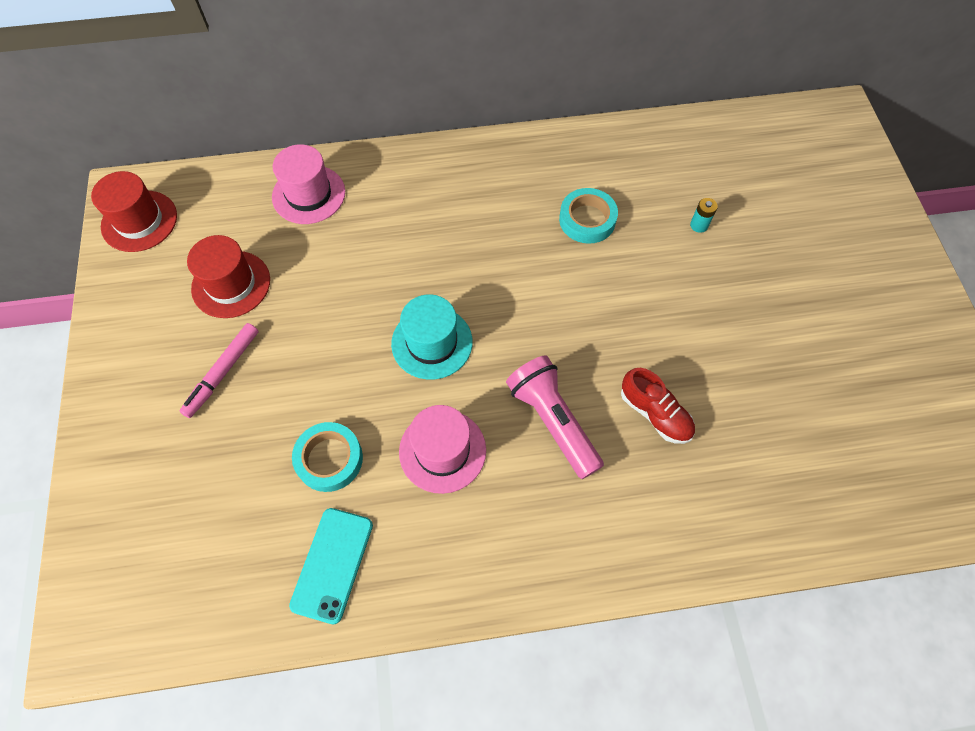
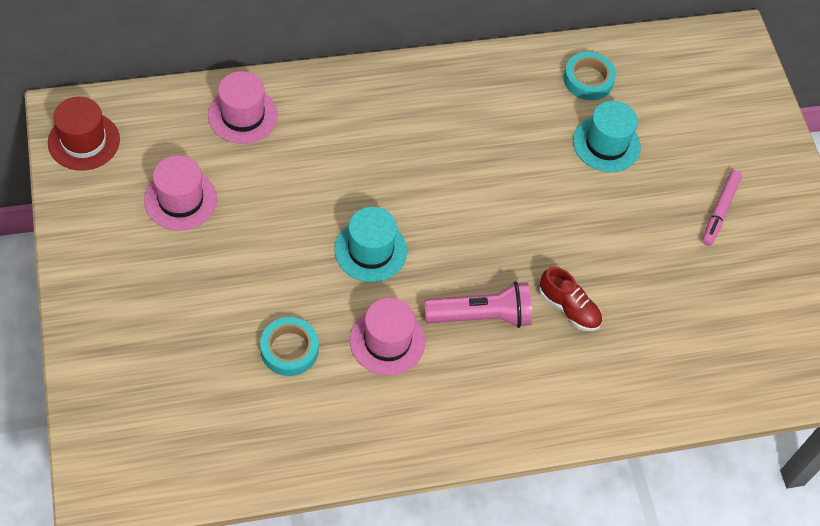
camera: 10 degrees left, 5 degrees down
pink marker [179,323,259,418] -> pink marker moved to [702,170,742,246]
red hat [187,235,270,318] -> pink hat [144,155,217,231]
turquoise phone [289,508,373,625] -> none
pink flashlight [506,355,604,479] -> pink flashlight turned 120 degrees clockwise [424,281,532,328]
turquoise tape [559,188,618,244] -> turquoise tape moved to [564,52,616,100]
turquoise battery [690,198,718,233] -> turquoise hat [573,101,641,172]

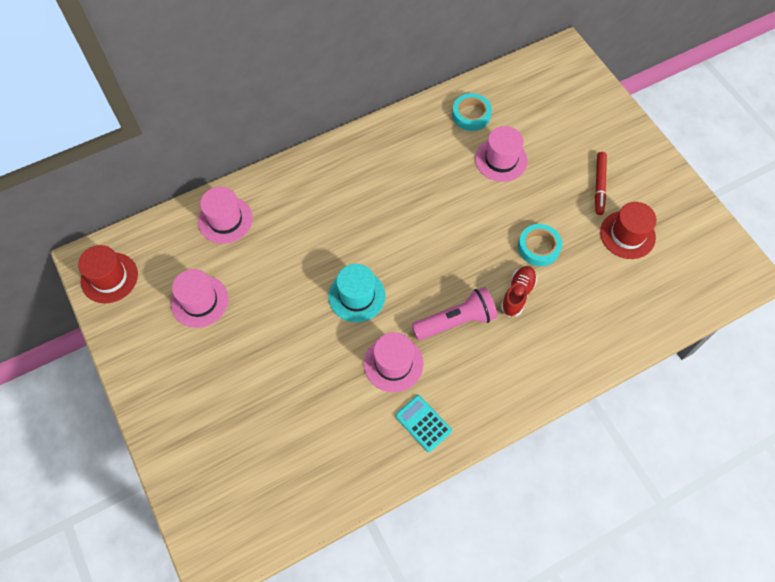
camera: 10 degrees left, 5 degrees up
turquoise tape [260,317,319,376] -> turquoise tape moved to [518,224,562,266]
red shoe [539,267,602,331] -> red shoe turned 90 degrees counterclockwise [501,266,537,316]
turquoise hat [573,101,641,172] -> pink hat [475,126,528,182]
pink marker [702,170,742,246] -> red marker [595,152,607,215]
none -> turquoise calculator [395,395,452,452]
none -> red hat [600,202,657,259]

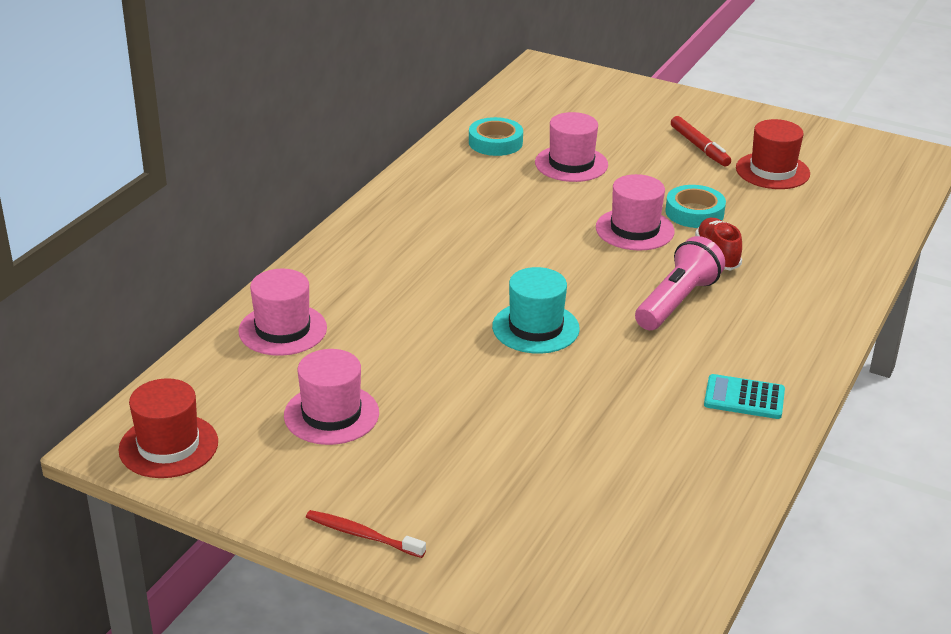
camera: 35 degrees left, 30 degrees down
pink hat [364,332,423,392] -> pink hat moved to [596,174,675,251]
none -> red toothbrush [306,510,426,558]

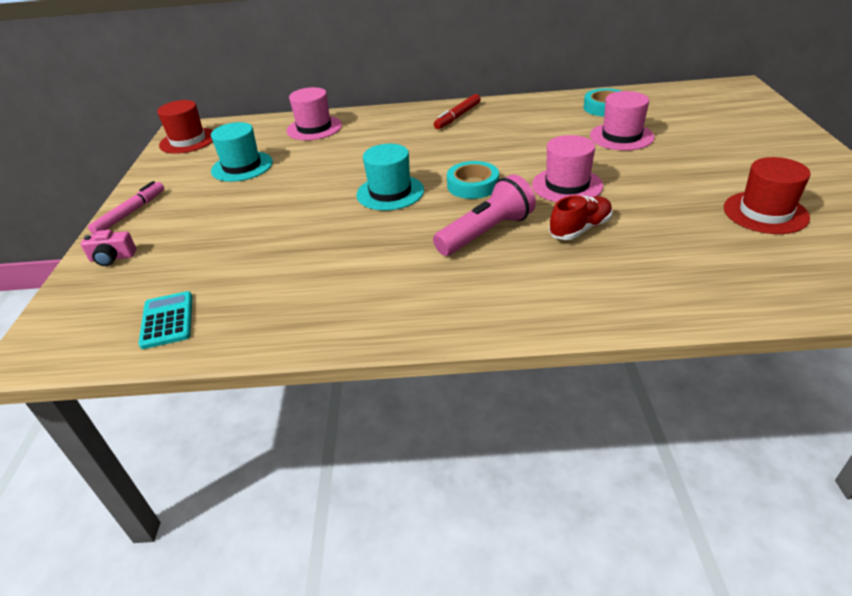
camera: 65 degrees right, 5 degrees up
pink hat [284,349,379,445] -> turquoise hat [211,122,273,182]
red toothbrush [306,510,426,558] -> pink marker [88,181,164,235]
pink flashlight [635,236,725,330] -> pink flashlight turned 45 degrees counterclockwise [433,174,536,256]
turquoise tape [665,185,726,228] -> turquoise tape moved to [447,161,499,199]
red marker [671,116,731,166] -> red marker moved to [434,94,481,129]
turquoise calculator [704,374,785,419] -> turquoise calculator moved to [138,291,193,349]
none -> pink camera [81,230,136,266]

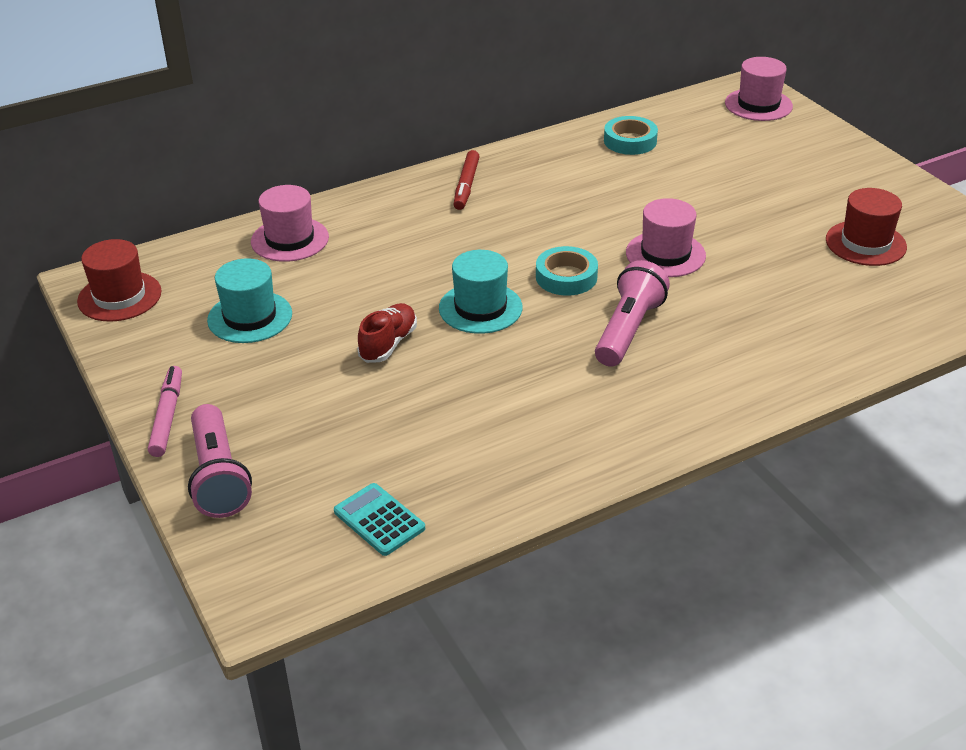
camera: 30 degrees left, 0 degrees up
pink camera [81,230,136,266] -> pink flashlight [188,404,252,518]
red shoe [549,195,613,240] -> red shoe moved to [357,303,417,363]
pink hat [590,91,654,151] -> pink hat moved to [725,57,793,121]

